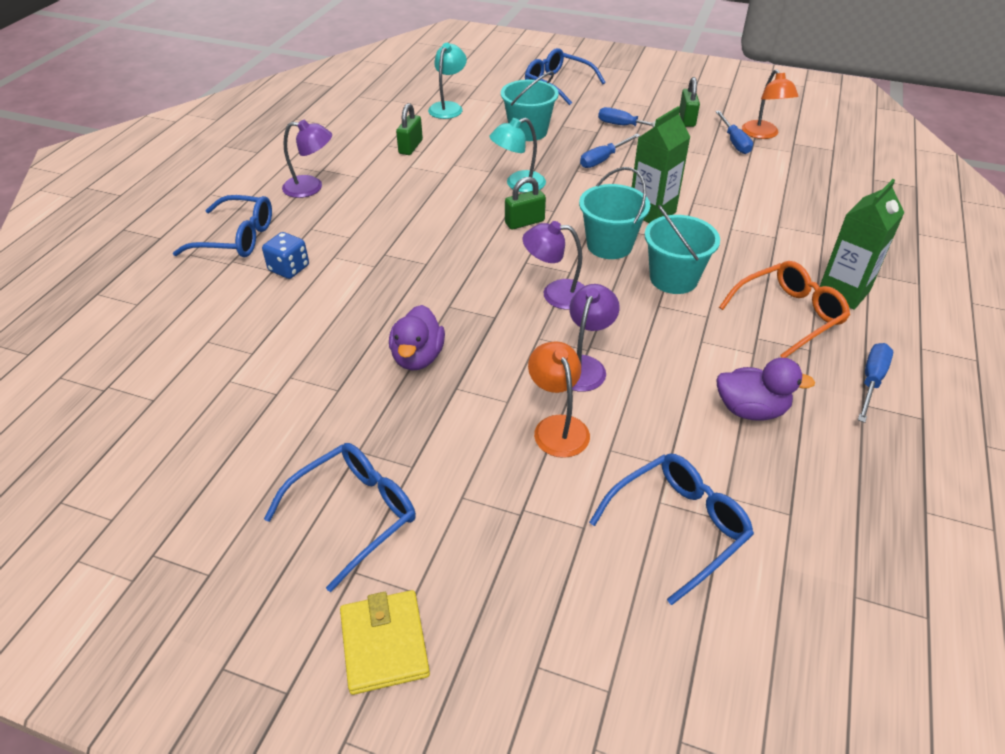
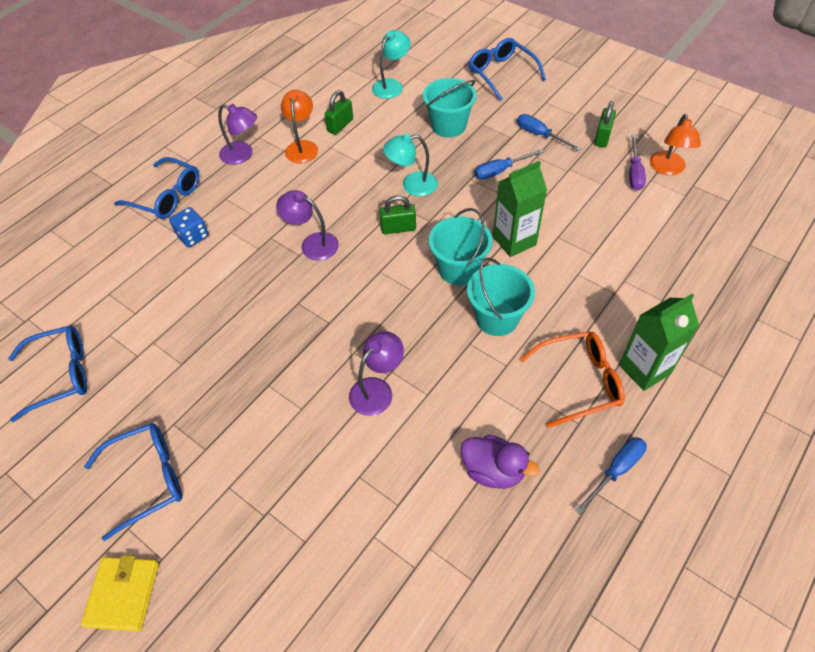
camera: 20 degrees right, 10 degrees up
purple duck [389,305,445,370] -> none
purple lamp [523,221,585,310] -> purple lamp moved to [276,190,339,260]
orange lamp [528,341,590,458] -> orange lamp moved to [281,90,318,163]
blue glasses [589,454,754,605] -> blue glasses moved to [8,325,87,422]
blue screwdriver [715,111,753,154] -> purple screwdriver [629,135,646,191]

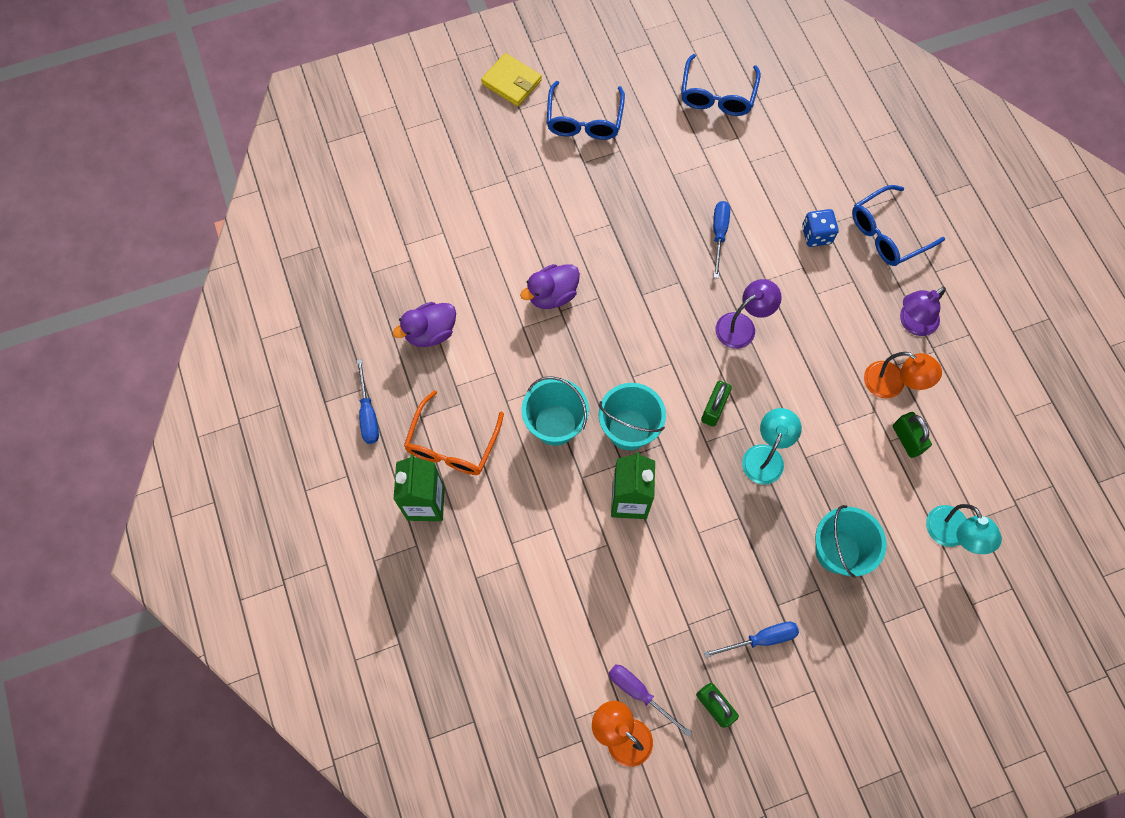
camera: 120 degrees right, 15 degrees up
purple lamp [349,331,404,416] -> purple duck [520,264,580,309]
blue glasses [468,38,546,101] -> none
blue screwdriver [475,149,544,179] -> blue screwdriver moved to [713,201,730,278]

